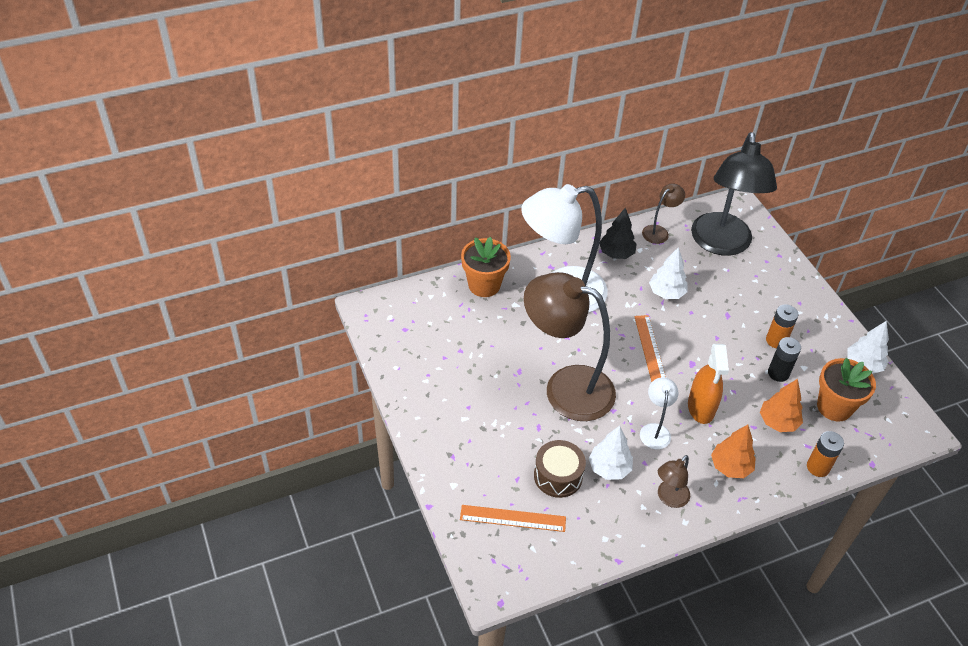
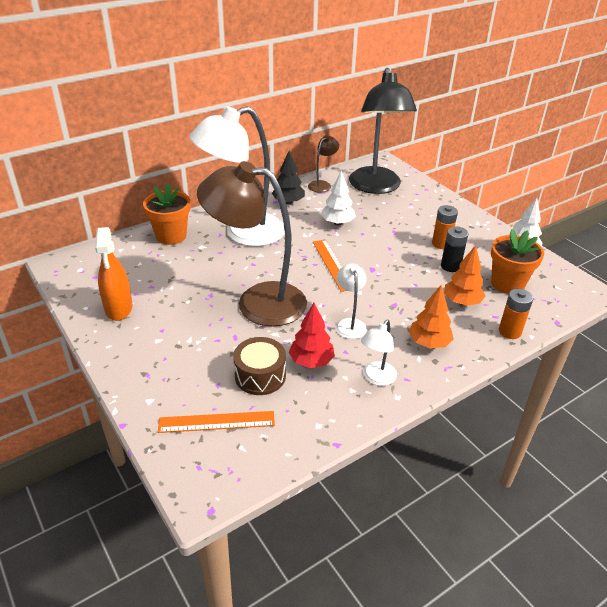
camera: 10 degrees left, 10 degrees down
white tree [589,426,633,480] -> red tree [289,303,335,368]
brown lamp [658,455,690,508] -> white lamp [361,320,397,386]
orange spray bottle [688,344,729,424] -> orange spray bottle moved to [95,227,133,321]

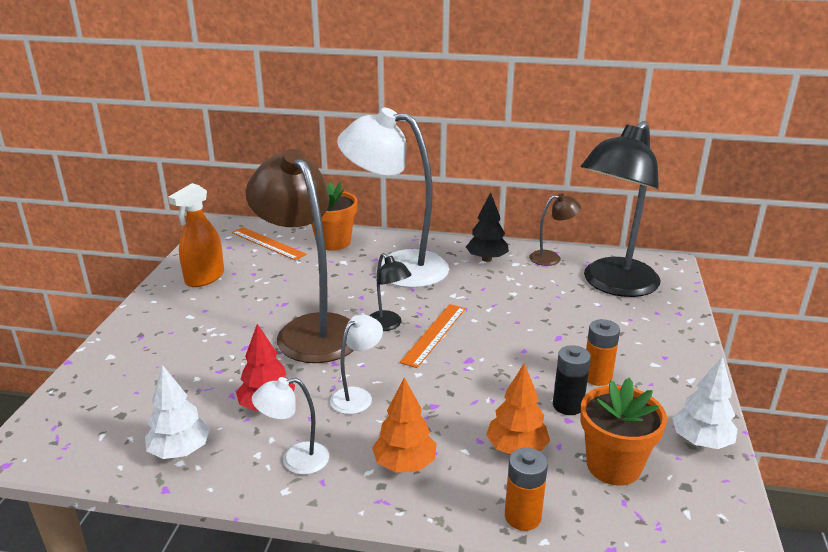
camera: 45 degrees right, 10 degrees down
orange ruler [158,411,275,433] -> orange ruler moved to [232,227,306,260]
brown drum [233,337,286,395] -> none
white tree [321,170,356,225] -> white tree moved to [145,365,210,459]
none -> black lamp [369,253,411,331]

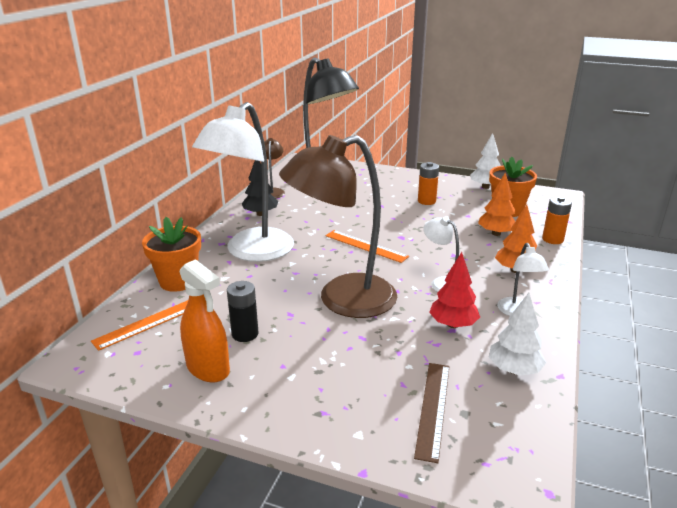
camera: 80 degrees left, 0 degrees up
black lamp [369,253,411,331] -> none
black battery [553,345,591,415] -> black battery moved to [227,281,258,342]
none -> brown ruler [414,363,450,463]

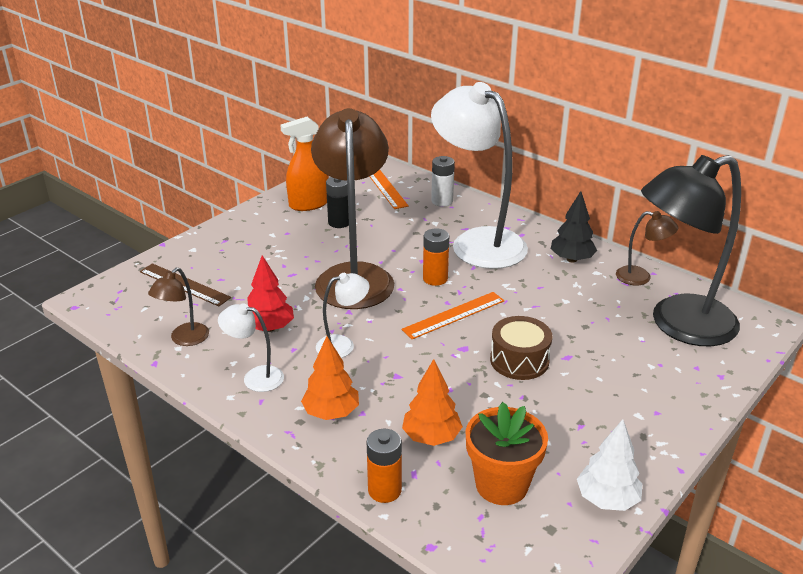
camera: 110 degrees right, 5 degrees up
orange flower pot [142,217,201,292] -> white battery [431,156,455,207]
orange battery [418,162,439,205] -> orange battery moved to [423,228,449,286]
white tree [489,293,546,376] -> brown lamp [148,267,209,346]
none -> brown drum [490,316,553,380]

